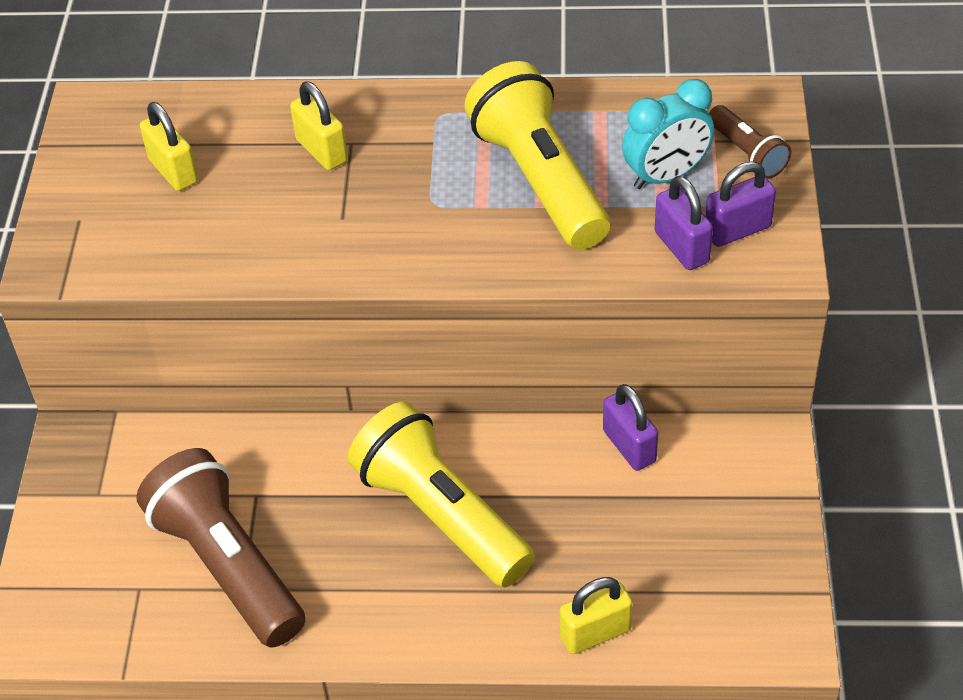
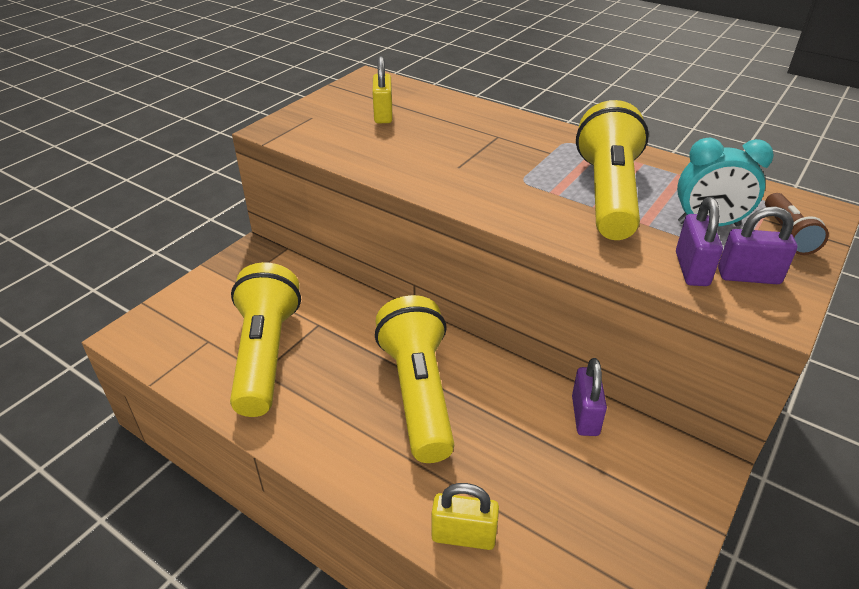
camera: 30 degrees right, 10 degrees down
brown flashlight [136,448,305,647] -> yellow flashlight [230,262,301,417]
yellow padlock [290,81,348,170] -> none

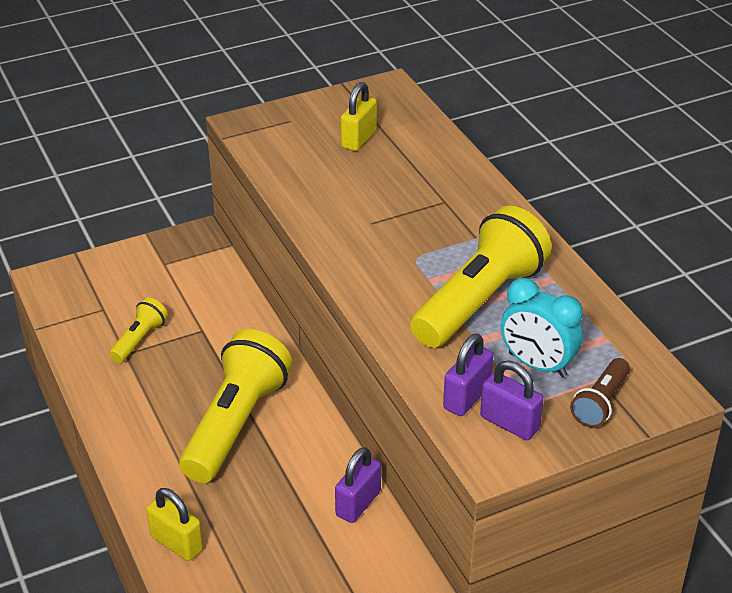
camera: 30 degrees right, 0 degrees up
yellow flashlight [230,262,301,417] -> yellow flashlight [109,297,168,363], size x0.48

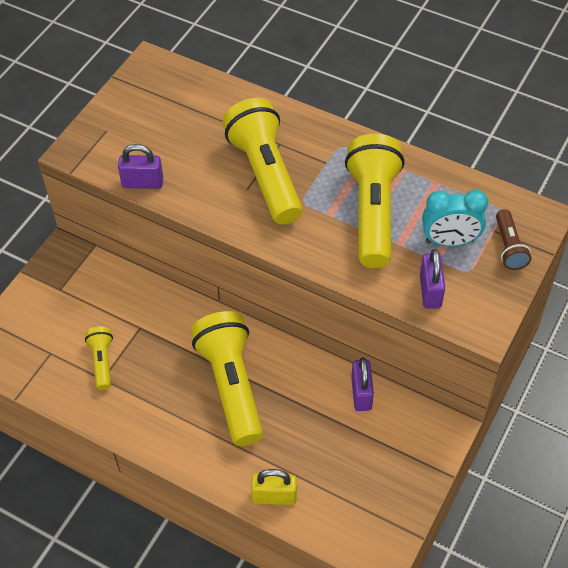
camera: 35 degrees left, 15 degrees up
yellow padlock [340,82,377,151] -> none
purple padlock [480,361,544,440] -> purple padlock moved to [118,144,163,189]
none -> yellow flashlight [222,98,303,225]

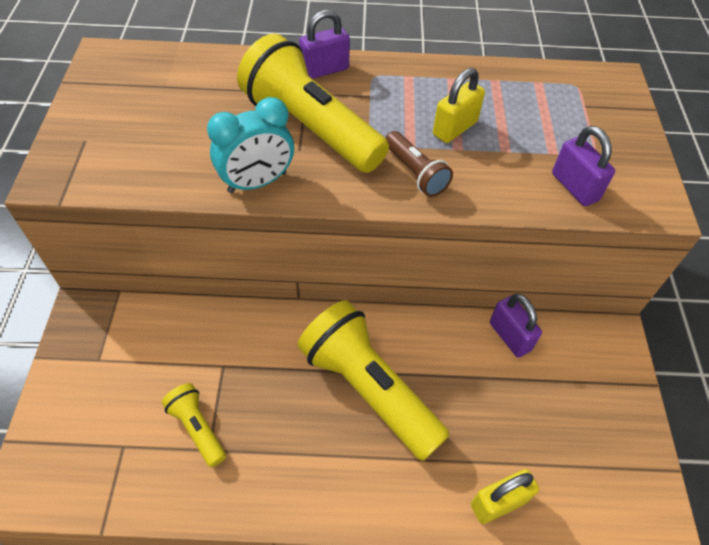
camera: 30 degrees left, 0 degrees up
purple padlock [118,144,163,189] -> purple padlock moved to [299,10,350,79]
yellow flashlight [345,134,405,268] -> yellow padlock [433,68,485,143]
turquoise clock [422,190,488,246] -> turquoise clock moved to [207,97,294,193]
brown flashlight [496,209,531,270] -> brown flashlight moved to [386,131,453,197]

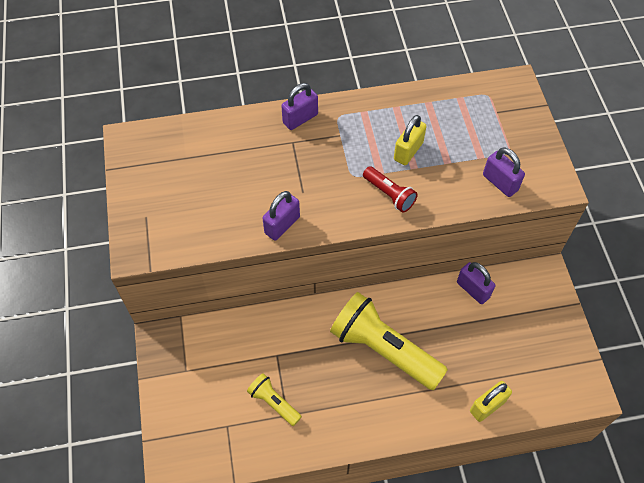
camera: 10 degrees left, 5 degrees up
turquoise clock [207,97,294,193] -> purple padlock [262,191,300,241]
yellow flashlight [237,34,389,173] -> none
brown flashlight [386,131,453,197] -> red flashlight [363,166,418,213]

